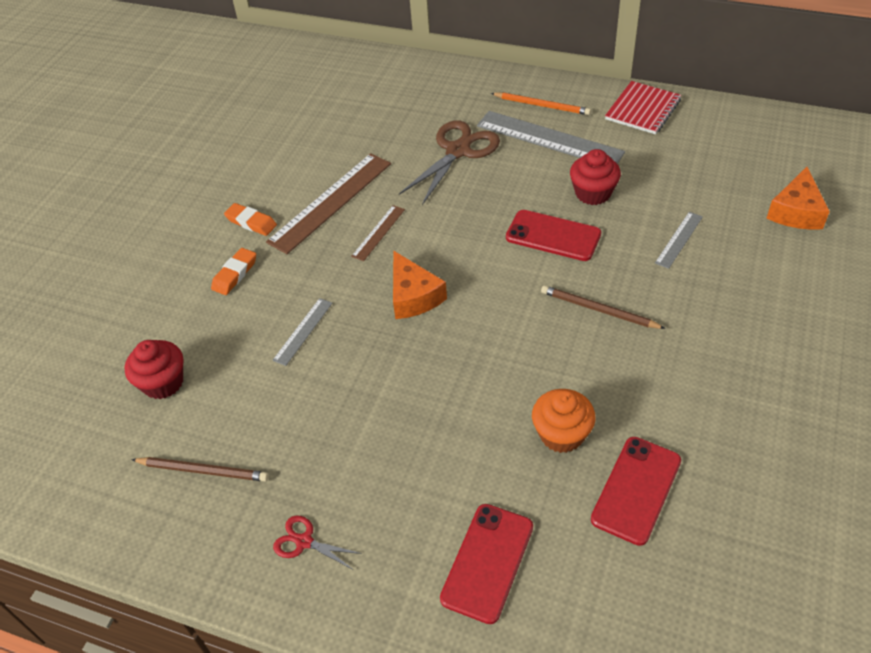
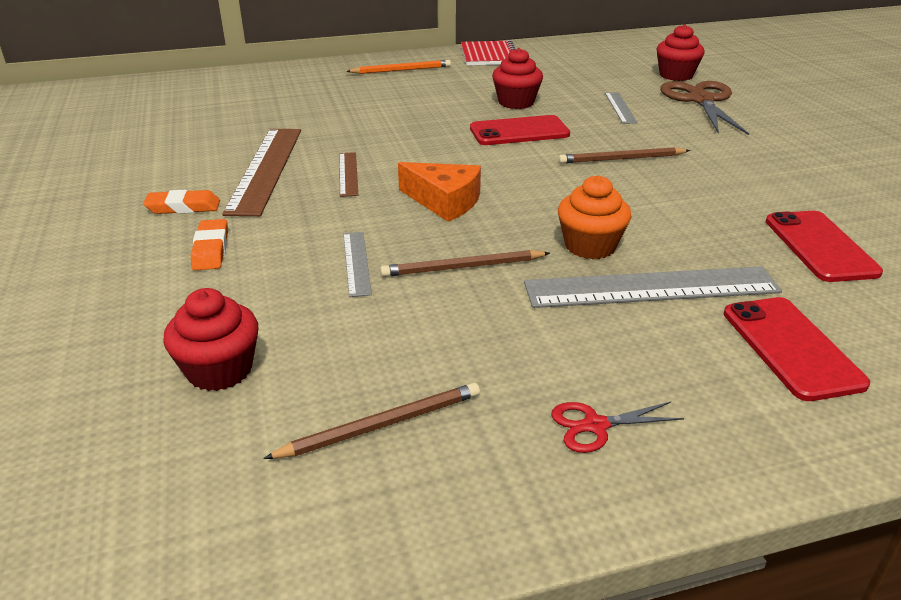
camera: 40 degrees left, 15 degrees down
brown scissors [399,120,500,205] -> brown scissors moved to [660,81,749,135]
grey ruler [477,111,625,164] -> grey ruler moved to [524,266,782,308]
orange cupcake [532,389,596,453] -> orange cupcake moved to [558,175,631,259]
orange cheese [767,167,830,230] -> red cupcake [657,24,705,81]
none -> brown pencil [380,250,550,277]

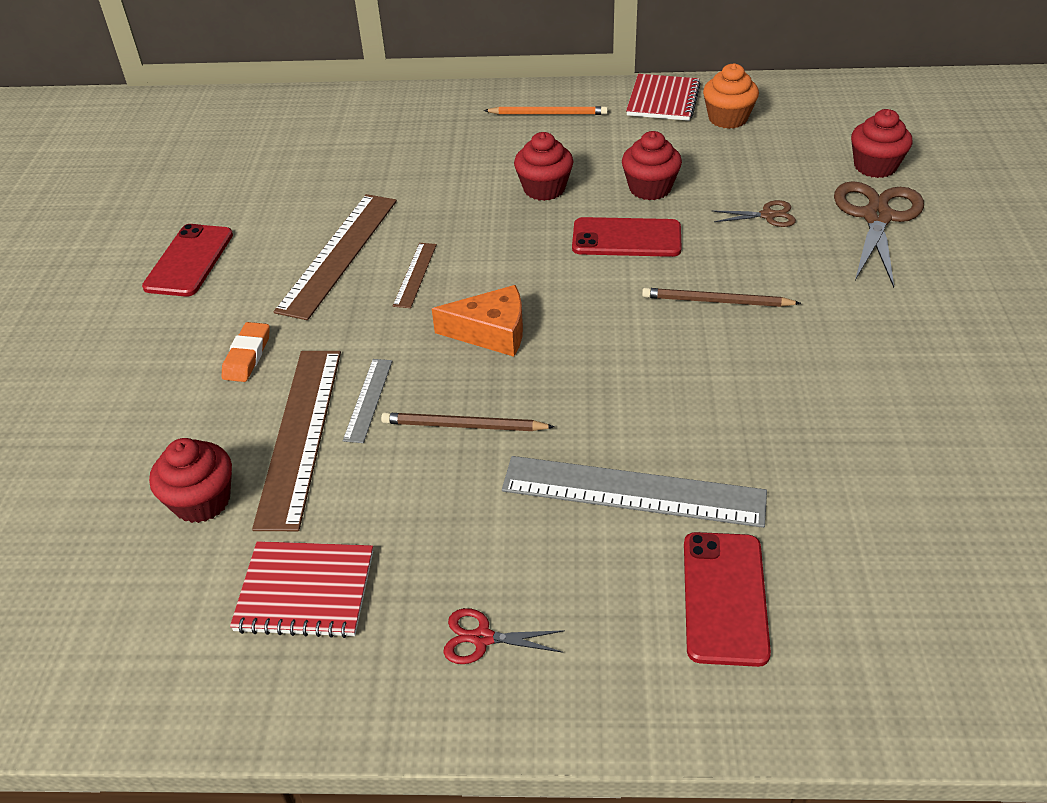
camera: 20 degrees right, 10 degrees up
orange eraser [143,190,220,214] -> none
brown pencil [263,383,480,459] -> red notebook [230,541,373,638]
orange cheese [398,162,481,222] -> orange cheese turned 45 degrees counterclockwise [432,285,523,357]
orange cupcake [558,175,631,259] -> orange cupcake moved to [703,63,759,129]
grey ruler [605,92,638,124] -> brown scissors [712,200,796,227]
red phone [766,211,883,282] -> red phone moved to [142,224,233,297]
none -> brown ruler [252,351,341,531]
none -> red cupcake [514,132,574,201]

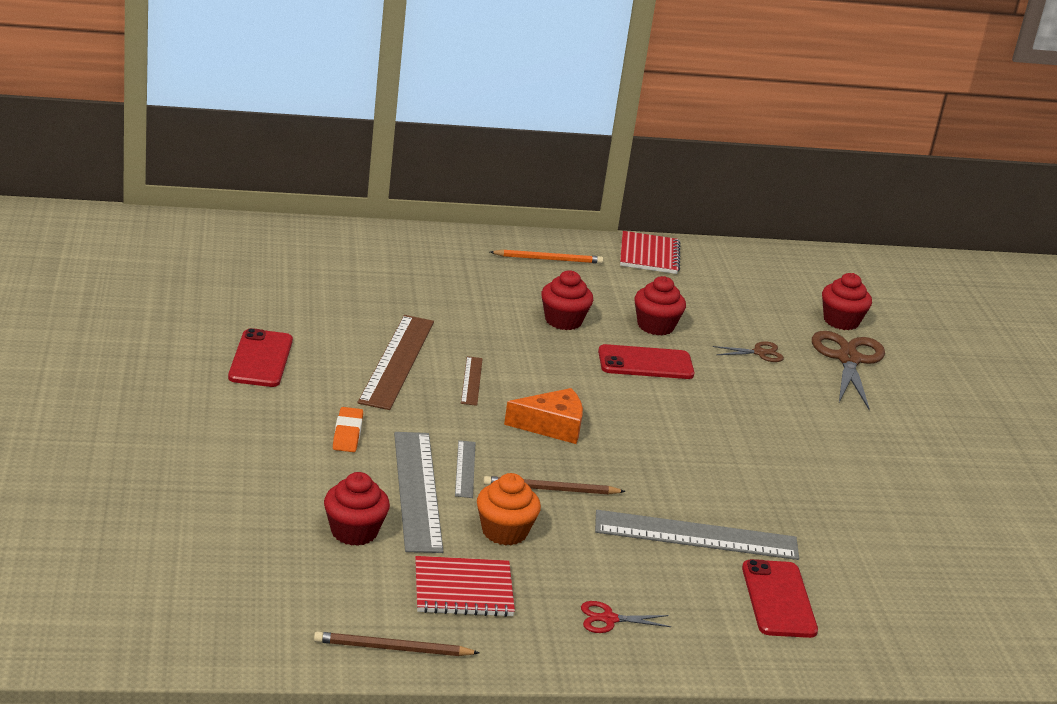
camera: 15 degrees left, 15 degrees down
brown ruler [252,351,341,531] -> grey ruler [394,432,443,553]
brown pencil [642,288,801,307] -> brown pencil moved to [314,632,479,656]
orange cupcake [703,63,759,129] -> orange cupcake moved to [477,473,541,546]

